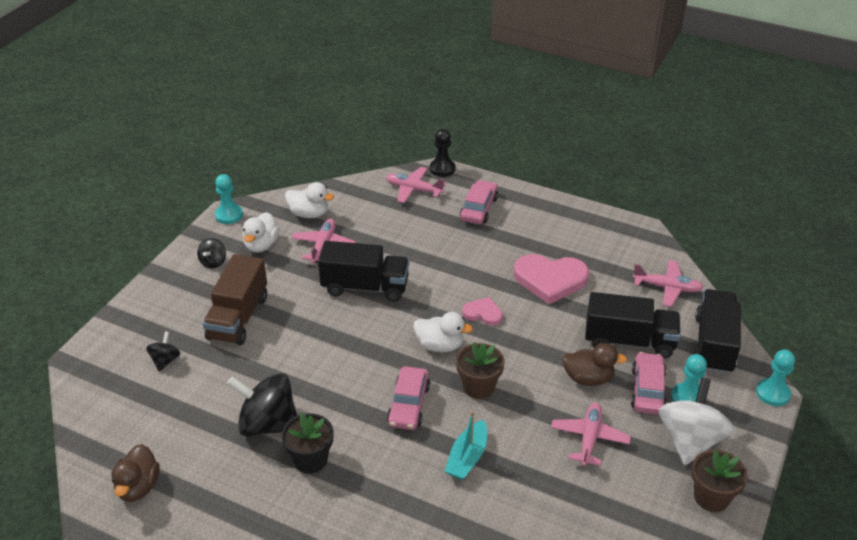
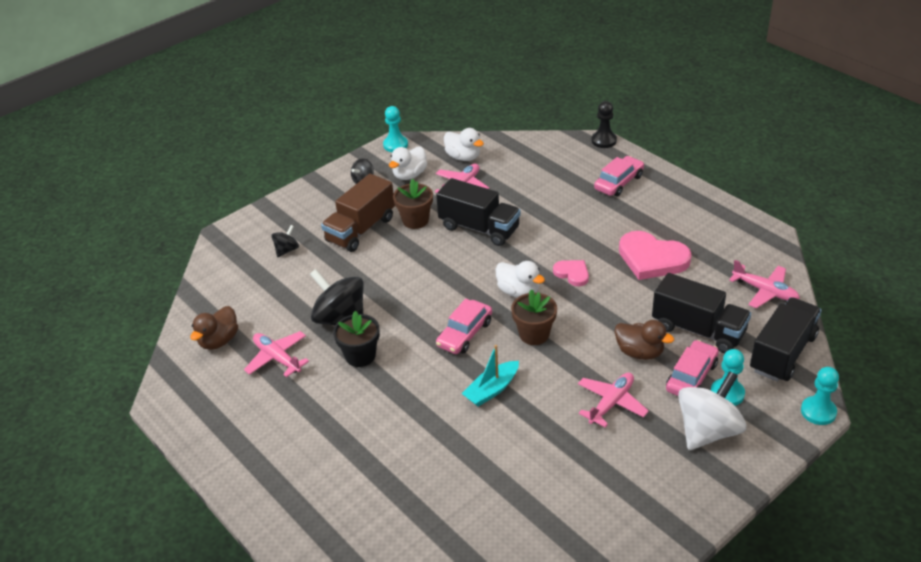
camera: 25 degrees right, 0 degrees up
pink plane [386,167,446,203] -> pink plane moved to [244,331,309,377]
brown flower pot [691,450,748,512] -> brown flower pot moved to [393,179,433,229]

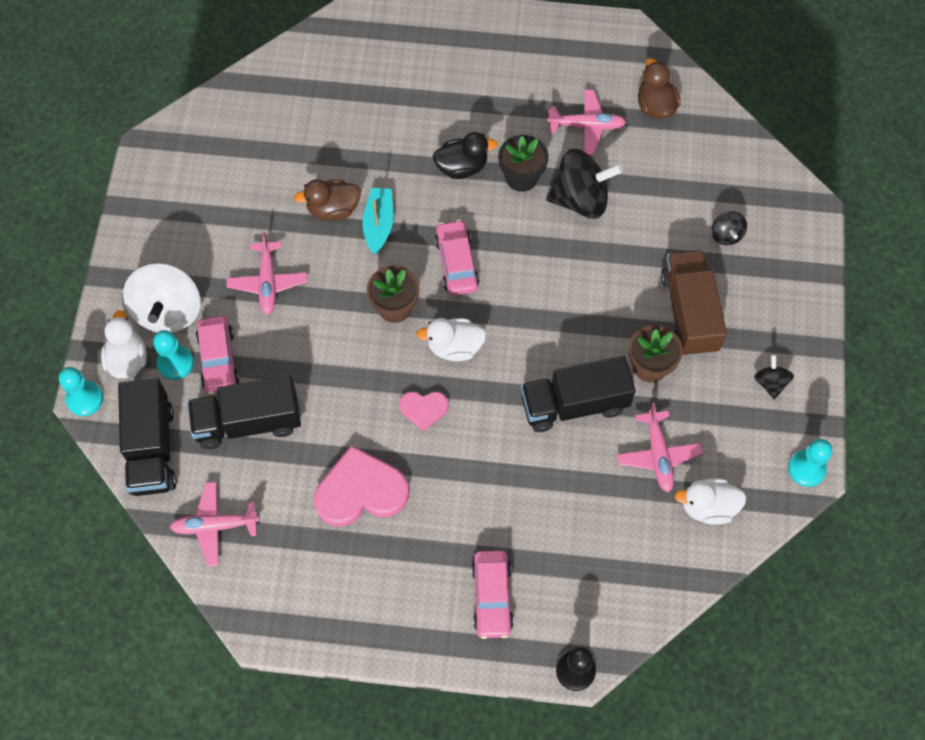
camera: 135 degrees right, 25 degrees up
white duck [389,146,427,180] -> white duck moved to [101,310,147,379]
brown duck [614,320,674,360] -> brown duck moved to [294,179,361,221]
none -> black duck [433,132,498,179]

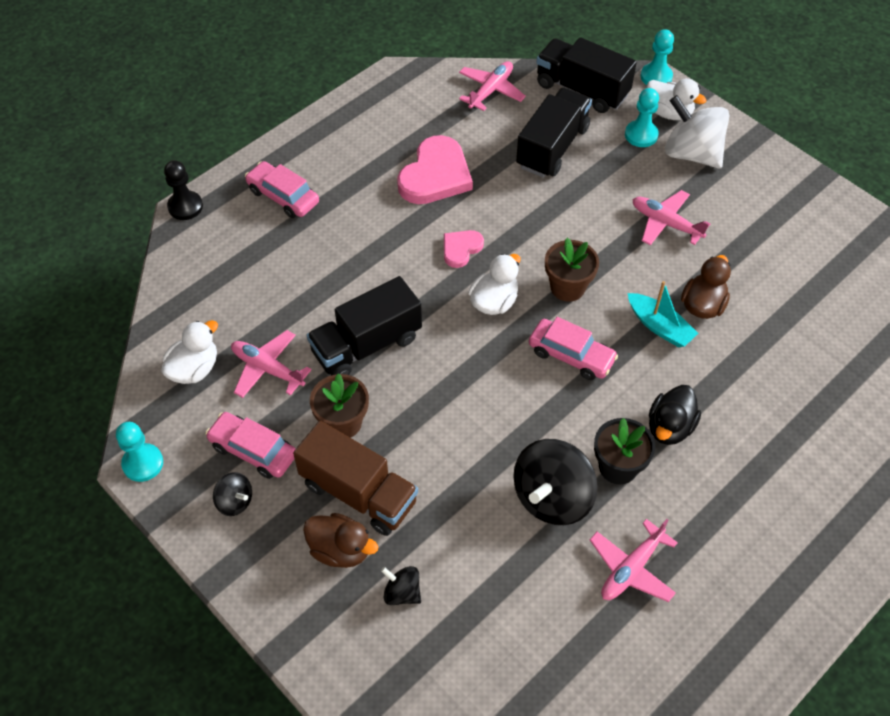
camera: 130 degrees right, 10 degrees down
pink car [196,316,239,395] -> pink car moved to [205,412,296,479]
black truck [521,356,635,432] -> black truck turned 150 degrees counterclockwise [307,276,422,375]
brown duck [638,58,681,119] -> brown duck moved to [303,513,378,568]

